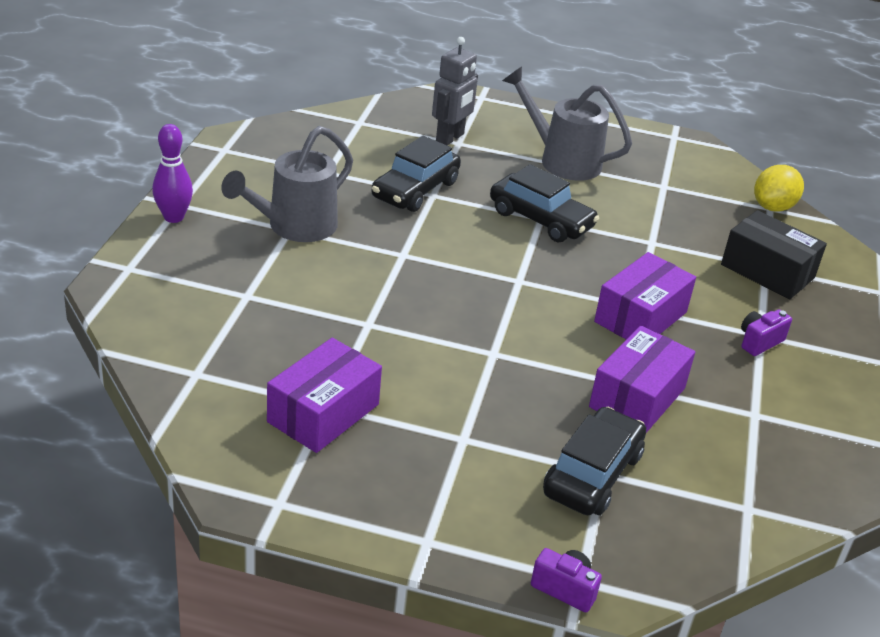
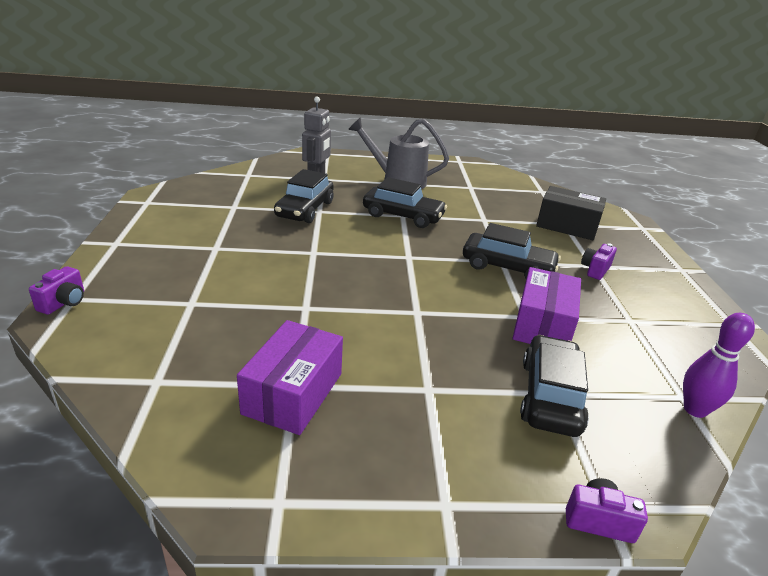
camera: 15 degrees left, 5 degrees down
purple bowling pin [152,124,193,223] -> purple bowling pin moved to [683,313,755,418]
grey watering can [221,126,353,242] -> none
purple box [594,252,696,339] -> black car [463,223,561,279]
yellow lemon [754,165,804,212] -> none
none -> purple camera [29,266,84,315]

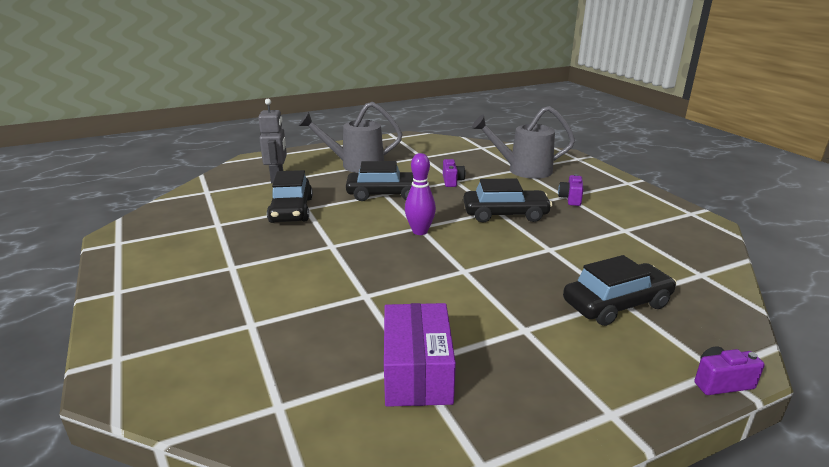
camera: 20 degrees left, 5 degrees down
purple camera [29,266,84,315] -> purple camera moved to [443,159,465,187]
purple box [513,267,581,344] -> none
black car [520,335,589,437] -> black car turned 75 degrees clockwise [563,255,677,326]
black box [536,186,606,240] -> grey watering can [472,106,575,179]
purple bowling pin [683,313,755,418] -> purple bowling pin moved to [405,153,436,235]

